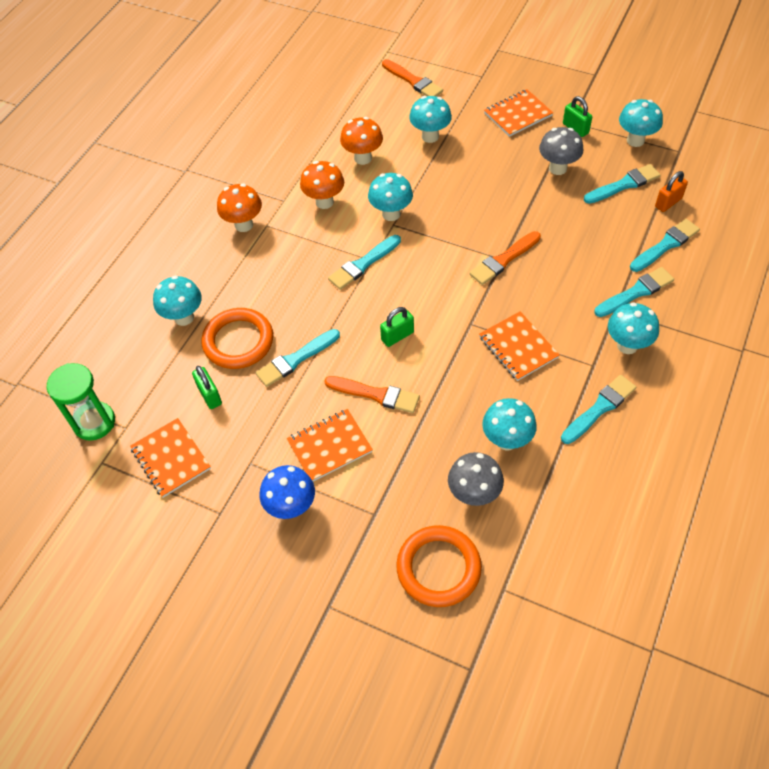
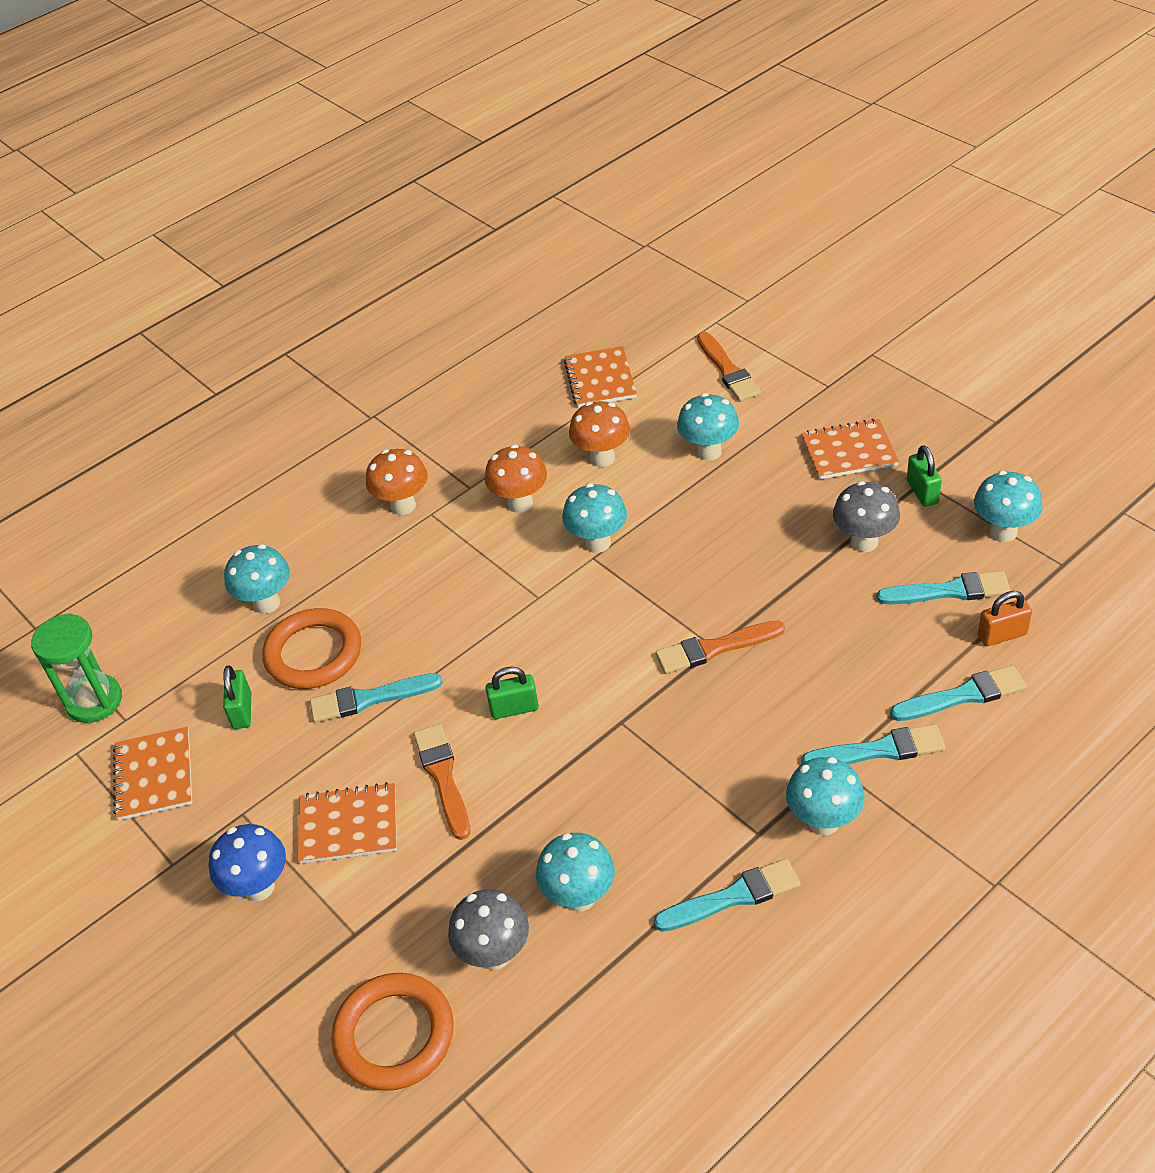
camera: 25 degrees right, 10 degrees down
orange brush [324,376,420,413] -> orange brush turned 150 degrees counterclockwise [414,724,470,840]
turquoise brush [328,235,401,290] -> none
orange notebook [479,311,559,381] -> orange notebook moved to [564,346,637,408]

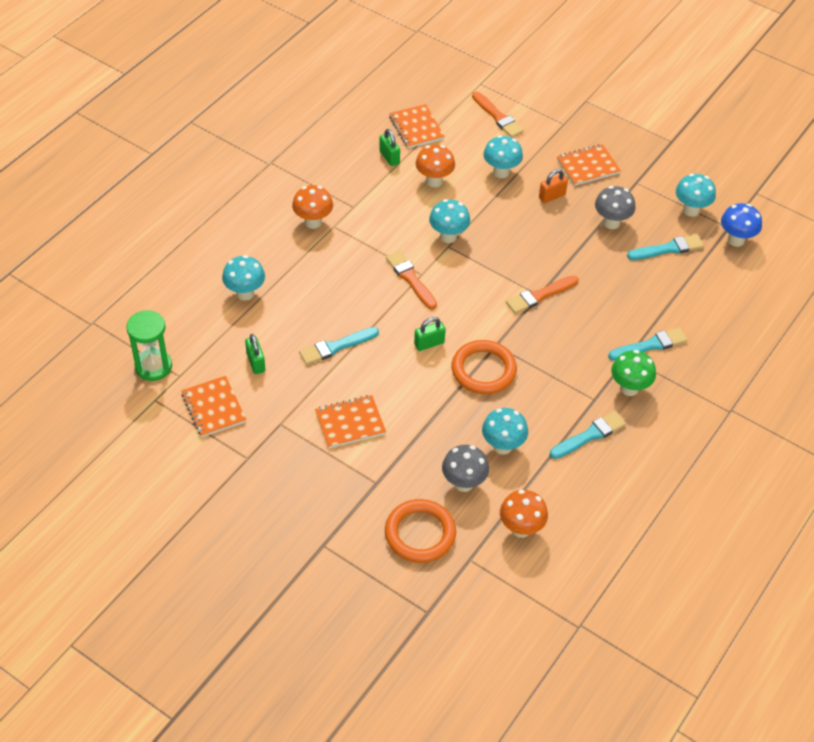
camera: 20 degrees left, 5 degrees up
blue mushroom [209,824,286,901] -> blue mushroom moved to [721,203,762,247]
orange ring [262,608,361,689] -> orange ring moved to [451,340,517,394]
orange brush [414,724,470,840] -> orange brush moved to [386,251,437,309]
orange mushroom [485,444,547,513] -> orange mushroom moved to [500,490,548,538]
turquoise mushroom [786,757,865,835] -> green mushroom [611,350,656,396]
turquoise brush [890,665,1027,721] -> none
green padlock [907,445,942,507] -> green padlock moved to [379,129,400,166]
orange padlock [978,591,1032,646] -> orange padlock moved to [539,169,568,203]

